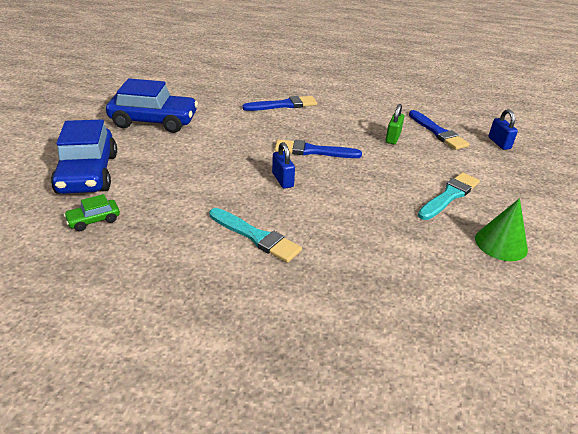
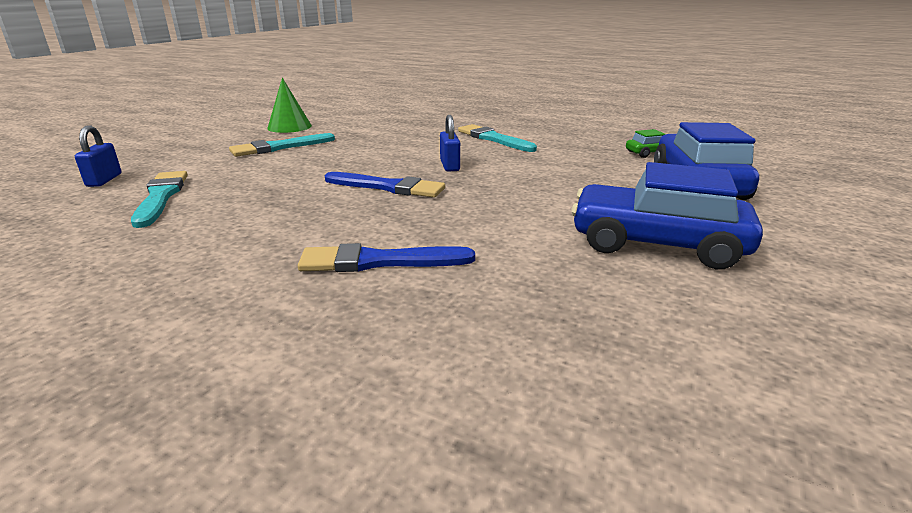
camera: 165 degrees left, 10 degrees down
green padlock [386,104,404,144] -> none
blue brush [409,110,469,150] -> turquoise brush [131,171,188,228]

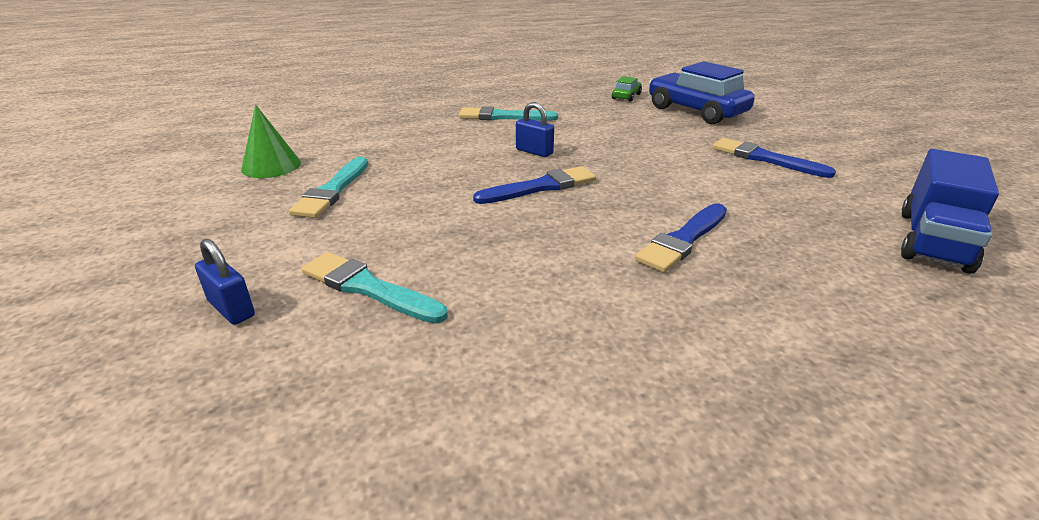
camera: 45 degrees left, 5 degrees up
blue car [571,162,763,269] -> blue brush [712,138,836,178]
none -> blue truck [901,149,999,274]

